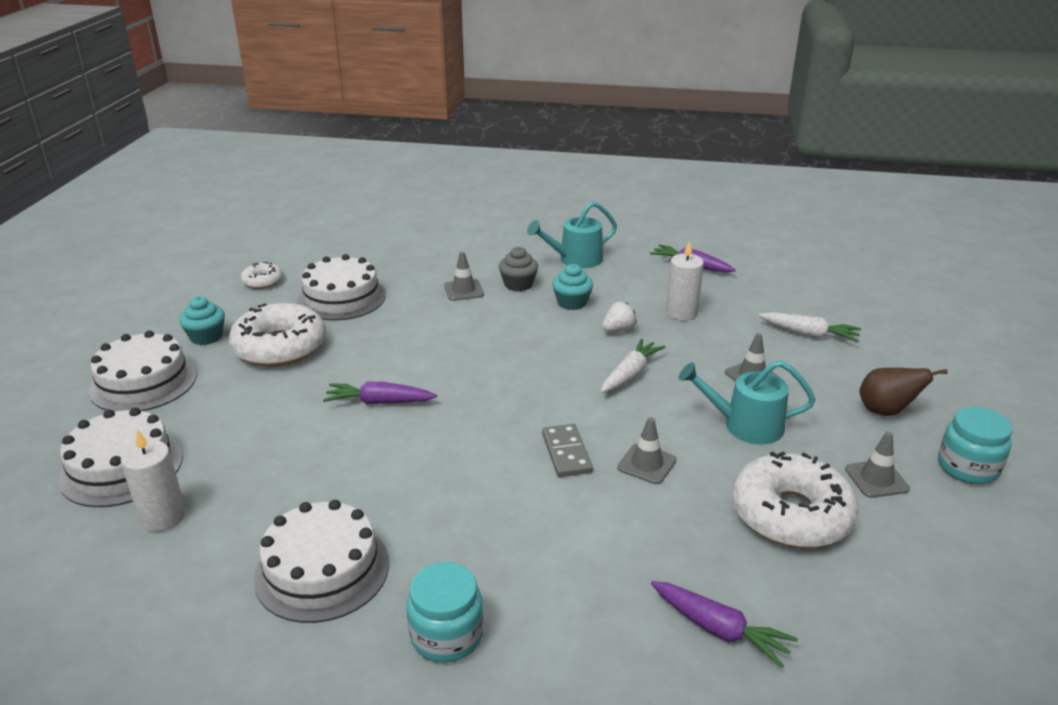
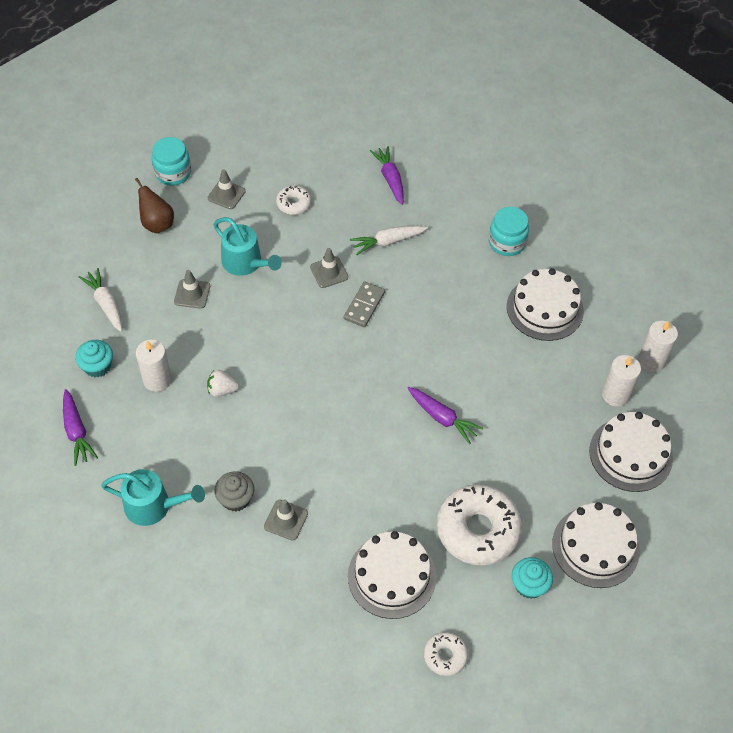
camera: 145 degrees left, 25 degrees up
turquoise cupcake [552,264,593,310] -> turquoise cupcake moved to [75,340,113,377]
white carrot [600,338,666,393] -> white carrot moved to [350,226,428,255]
white donut [732,452,859,548] -> white donut [276,185,311,215], size x0.49
none -> white candle [638,321,678,372]

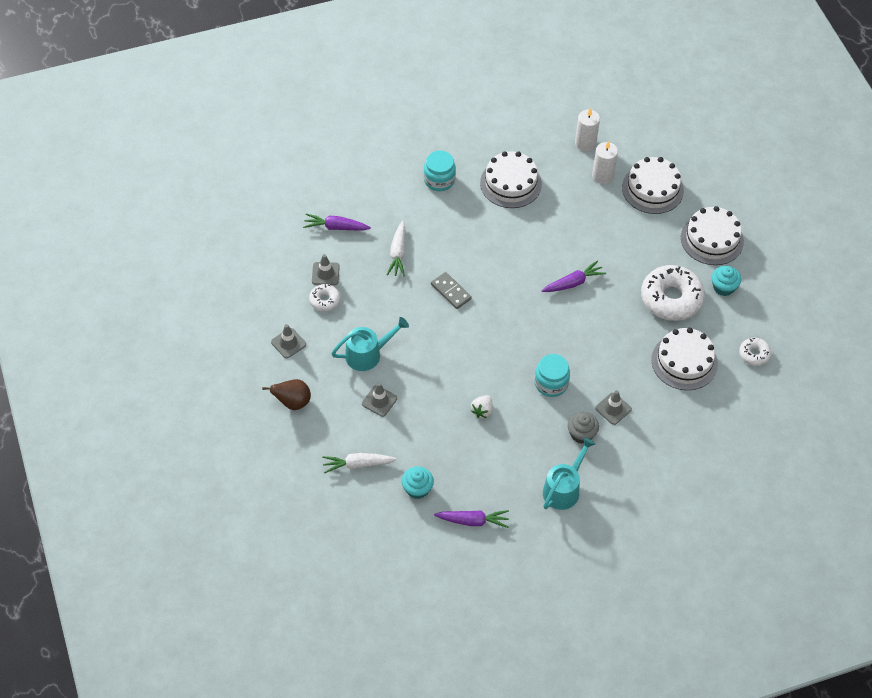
camera: 65 degrees left, 0 degrees up
white candle [136,340,172,392] -> none
turquoise jar [152,137,191,186] -> turquoise jar moved to [535,354,570,397]
grey traffic cone [310,248,348,288] -> grey traffic cone moved to [312,254,340,285]

